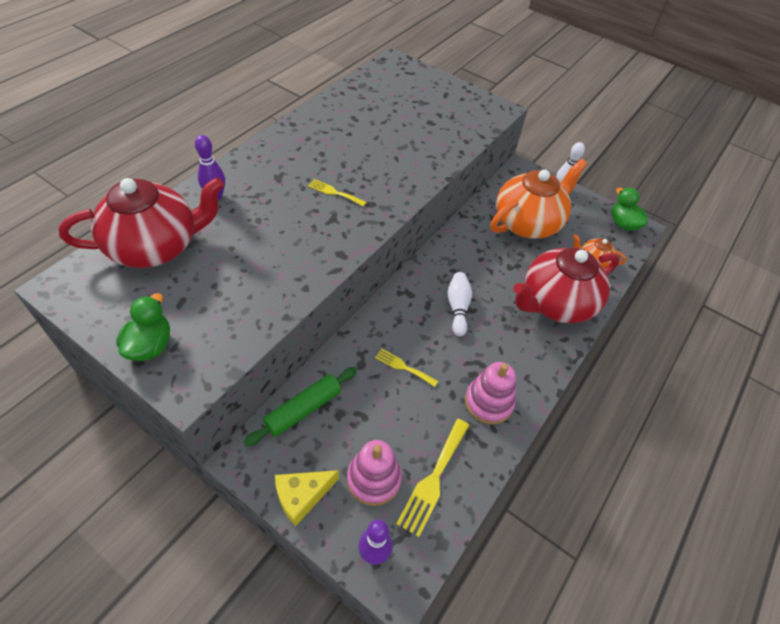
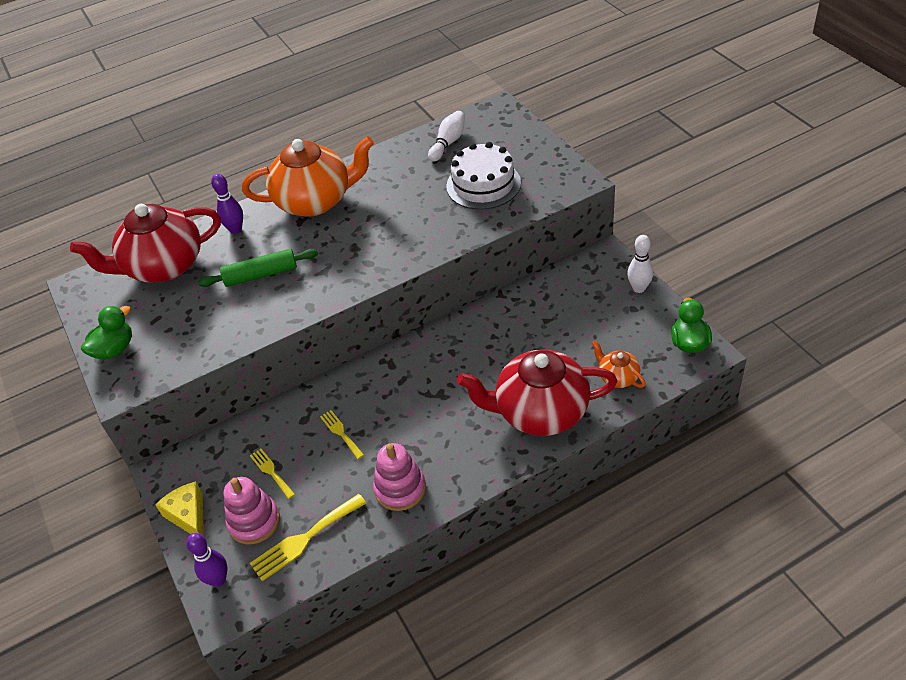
camera: 35 degrees right, 5 degrees down
red teapot [58,177,224,268] -> red teapot turned 150 degrees clockwise [70,204,221,283]
green rolling pin [244,367,357,446] -> green rolling pin moved to [198,249,318,287]
yellow cheese [275,470,339,527] -> yellow cheese turned 60 degrees clockwise [155,481,204,536]
yellow fork [308,179,367,207] -> yellow fork moved to [250,448,295,499]
white bowling pin [447,272,472,337] -> white bowling pin moved to [428,111,465,162]
orange teapot [491,159,587,239] -> orange teapot moved to [242,137,374,217]
none -> white cake [446,142,521,210]

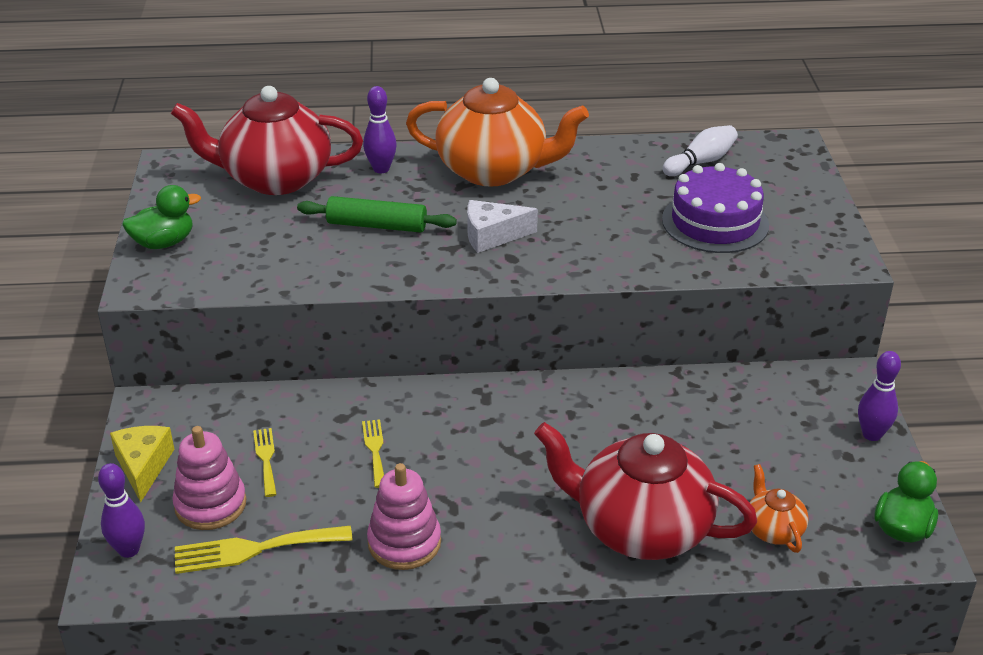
camera: 20 degrees right, 10 degrees down
white cake [446,142,521,210] -> purple cake [662,163,769,253]
white bowling pin [627,235,653,293] -> purple bowling pin [858,351,901,441]
none -> white cheese [467,200,538,253]

